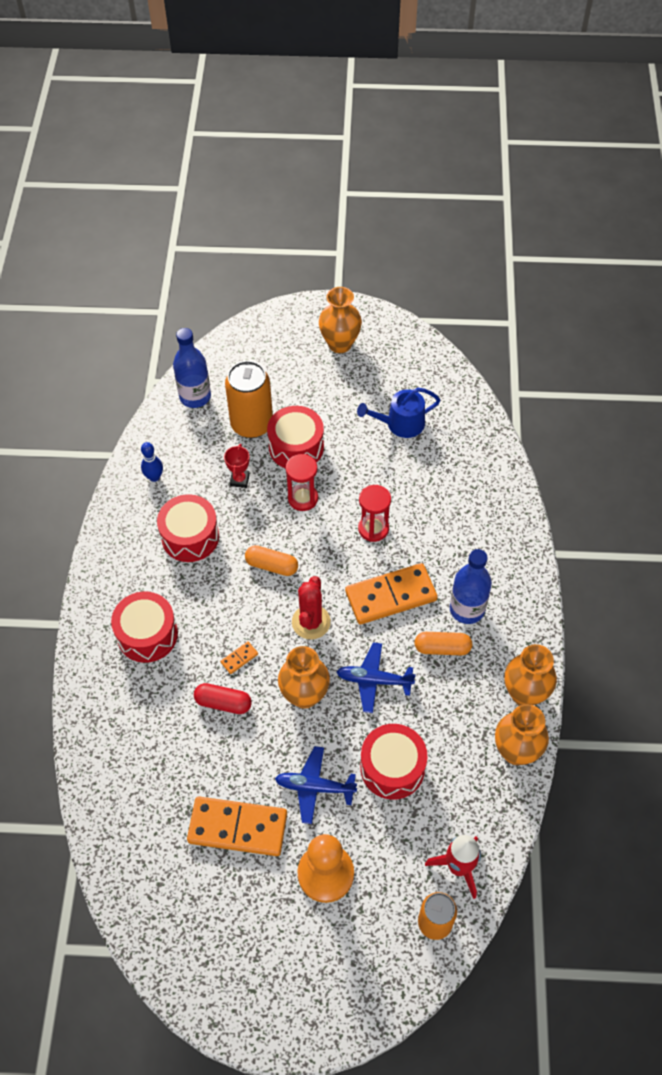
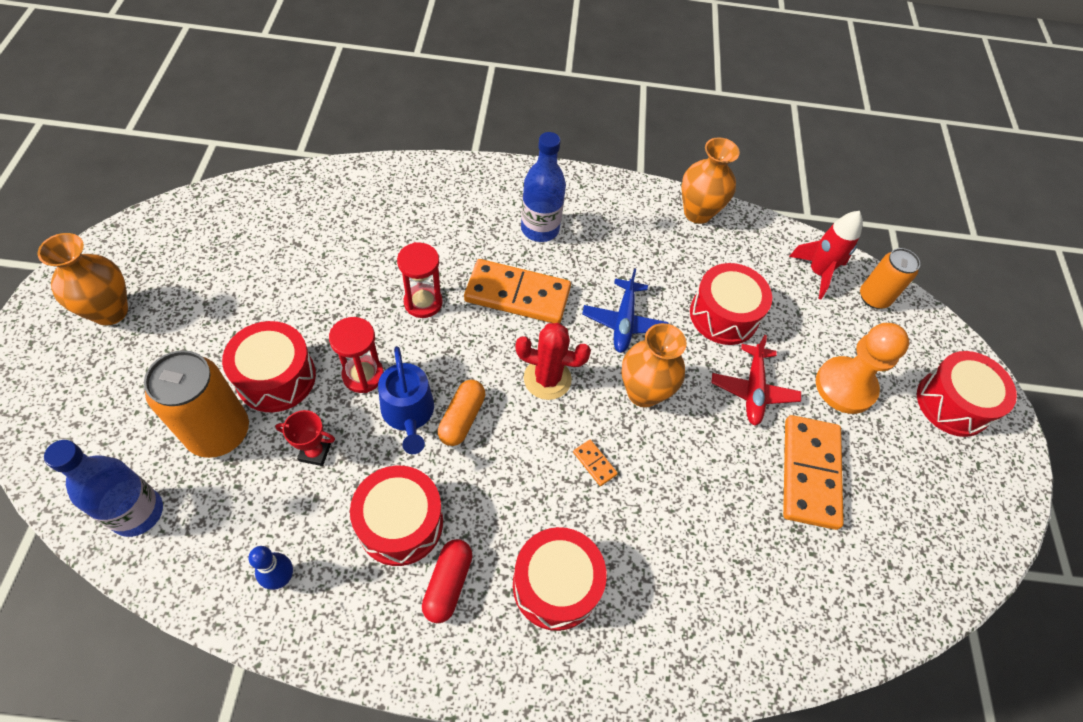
camera: 95 degrees left, 0 degrees up
red capsule [194,683,252,714] -> red capsule moved to [422,539,472,623]
blue plane [275,746,357,824] -> red plane [711,335,801,425]
orange domino [345,563,438,625] -> orange domino turned 60 degrees counterclockwise [464,259,571,323]
blue watering can [357,388,440,438] -> blue watering can moved to [378,346,434,454]
orange capsule [414,632,473,655] -> none
orange vase [505,644,557,705] -> none
none -> red drum [917,351,1017,437]

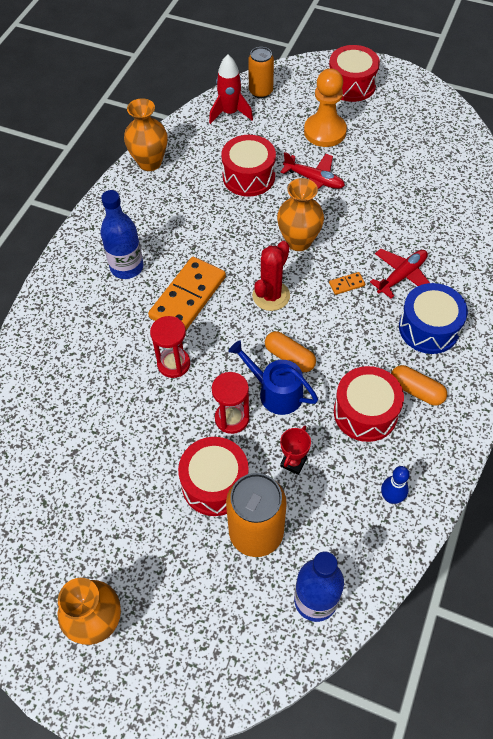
camera: 65 degrees left, 0 degrees up
blue watering can [378,346,434,454] -> blue watering can turned 150 degrees counterclockwise [228,340,318,415]
red capsule [422,539,472,623] -> orange capsule [391,365,447,406]
red drum [513,527,607,631] -> blue drum [399,283,468,354]
blue plane [582,268,669,353] -> none
orange domino [783,415,844,530] -> none
none -> red plane [370,249,430,299]

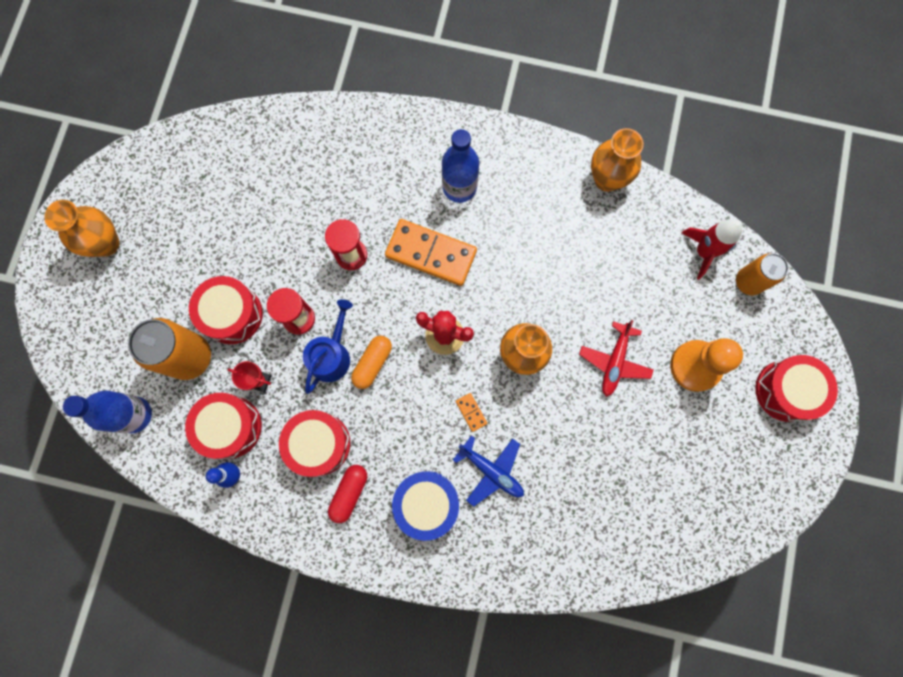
camera: 80 degrees right, 20 degrees up
red drum [221,135,276,197] -> red drum moved to [185,393,262,459]
red plane [370,249,430,299] -> blue plane [453,435,524,507]
orange capsule [391,365,447,406] -> red capsule [328,465,367,523]

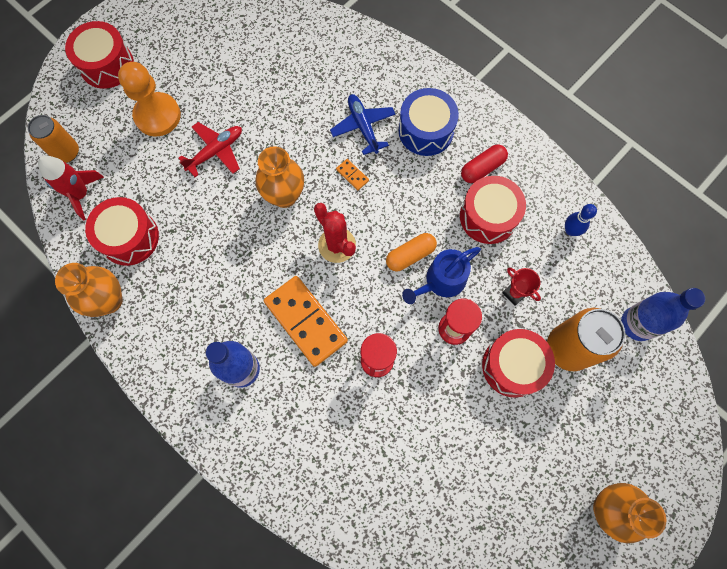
camera: 150 degrees left, 5 degrees down
red drum [185,393,262,459] -> red drum moved to [85,197,159,266]
orange domino [456,393,487,432] -> orange domino turned 45 degrees counterclockwise [336,159,369,190]

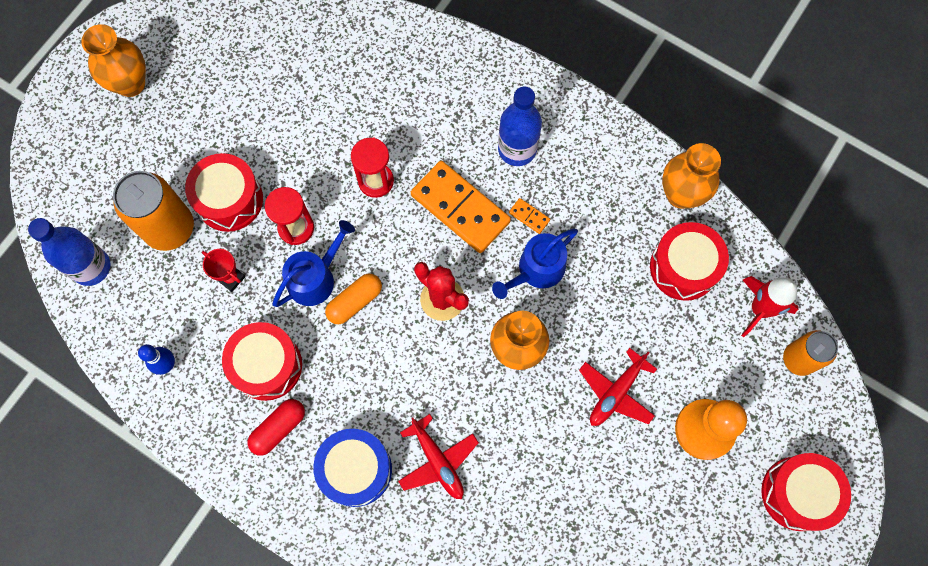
camera: 170 degrees right, 0 degrees up
blue plane [330,94,396,155] -> red plane [398,414,479,499]
orange domino [336,159,369,190] -> orange domino moved to [509,198,550,234]
none -> blue watering can [492,229,578,299]

